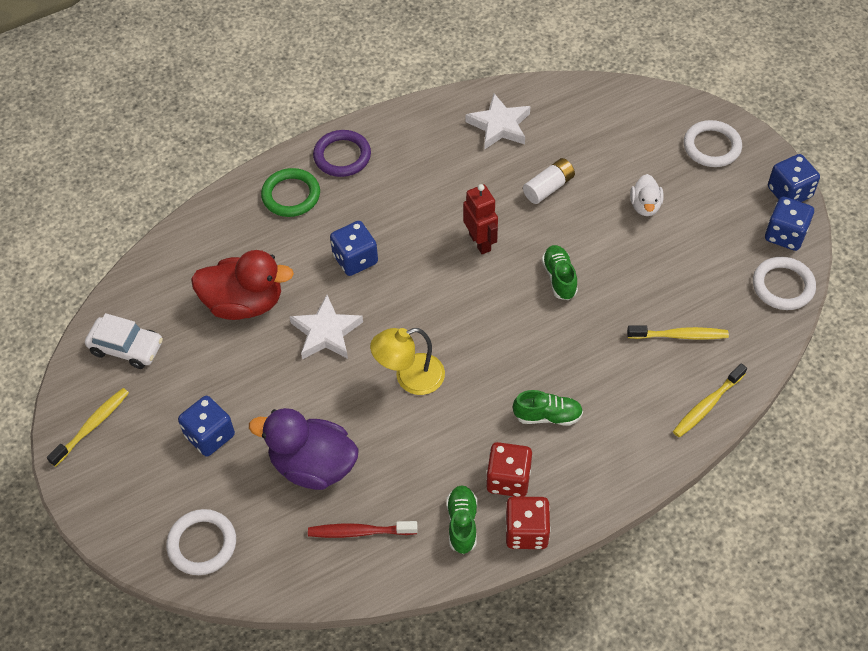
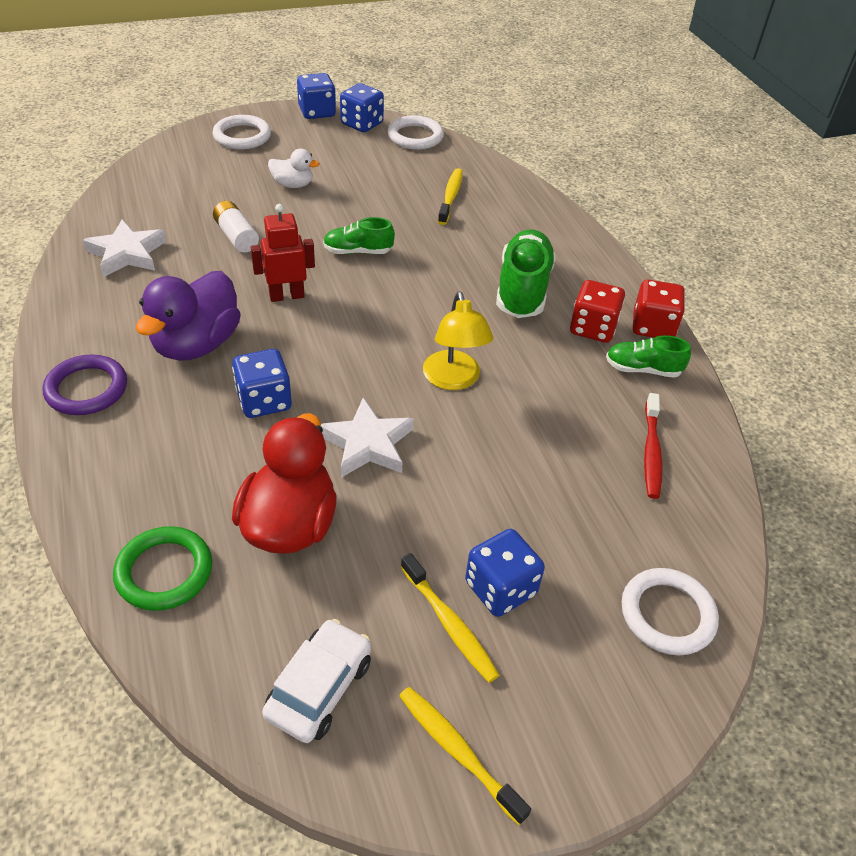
camera: 85 degrees left, 10 degrees down
purple duck [249,408,359,490] -> purple duck moved to [136,271,241,361]
green ring [261,168,320,217] -> green ring moved to [113,526,212,611]
green shoe [513,390,583,426] -> green shoe [496,230,556,318], size x1.74
yellow toothbrush [673,363,747,437] -> yellow toothbrush moved to [401,553,499,683]

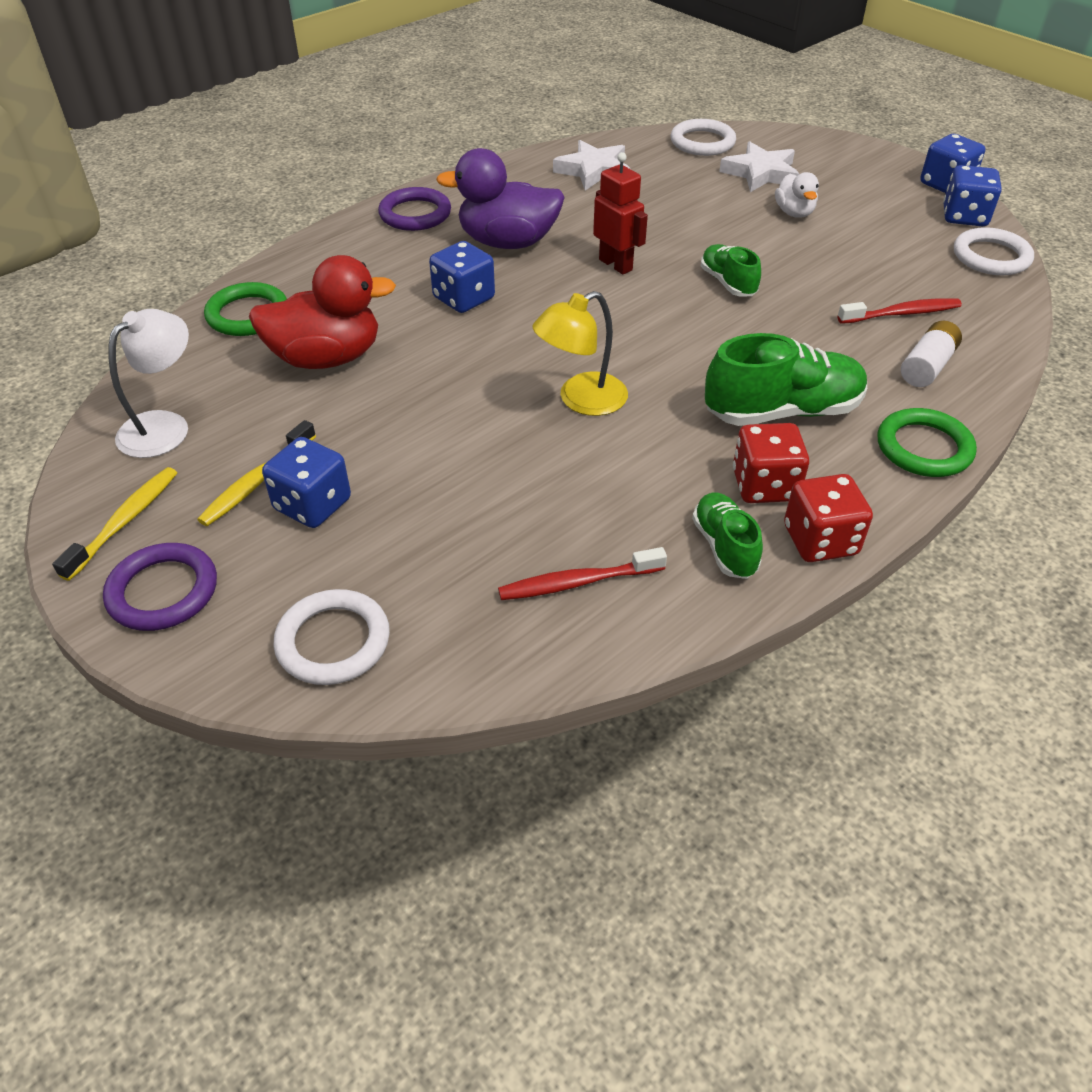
camera: 70 degrees right, 0 degrees up
white ring [213,115,271,149] -> white ring moved to [671,119,736,156]
white battery [213,201,259,253] -> white battery moved to [901,321,962,387]
white car [262,619,371,743] -> white lamp [109,309,189,458]
white star [321,397,414,478] -> white star moved to [719,141,799,192]
yellow toothbrush [438,168,463,225] -> red toothbrush [838,298,962,324]
none -> purple ring [103,543,217,631]
none -> green ring [877,408,977,477]

